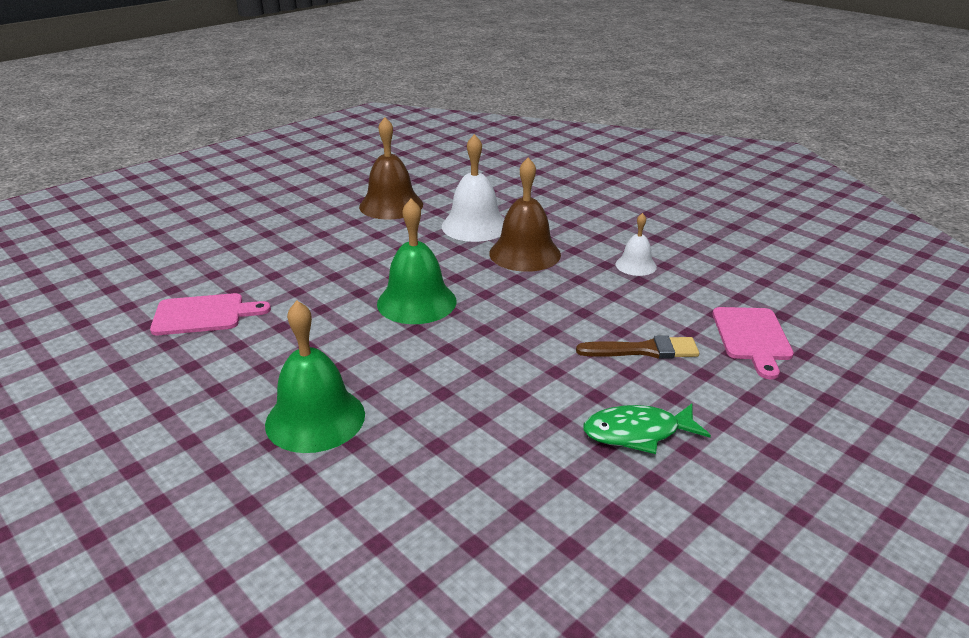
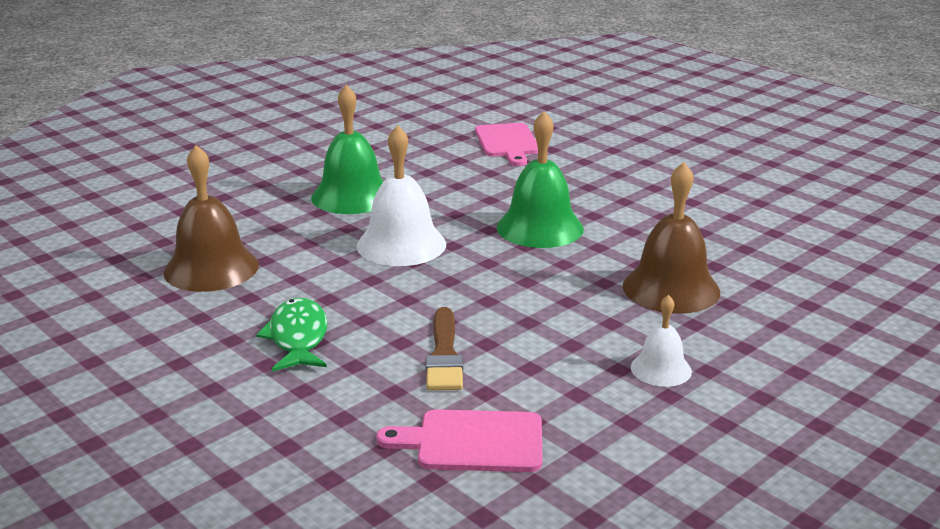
camera: 90 degrees right, 5 degrees down
brown bell [359,117,423,220] -> brown bell moved to [164,145,259,292]
white bell [442,134,504,242] -> white bell moved to [357,125,446,266]

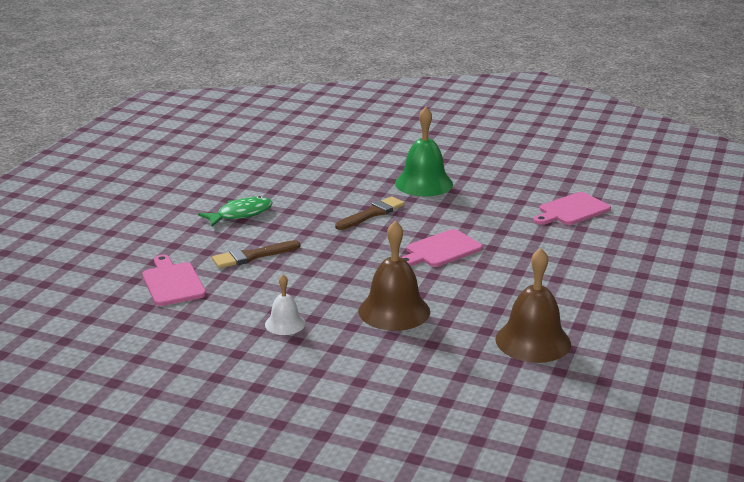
camera: 65 degrees right, 0 degrees up
brown bell [164,145,259,292] -> brown bell moved to [496,248,571,363]
white bell [357,125,446,266] -> brown brush [335,196,405,230]
green bell [497,111,584,248] -> pink cutting board [401,229,483,267]

